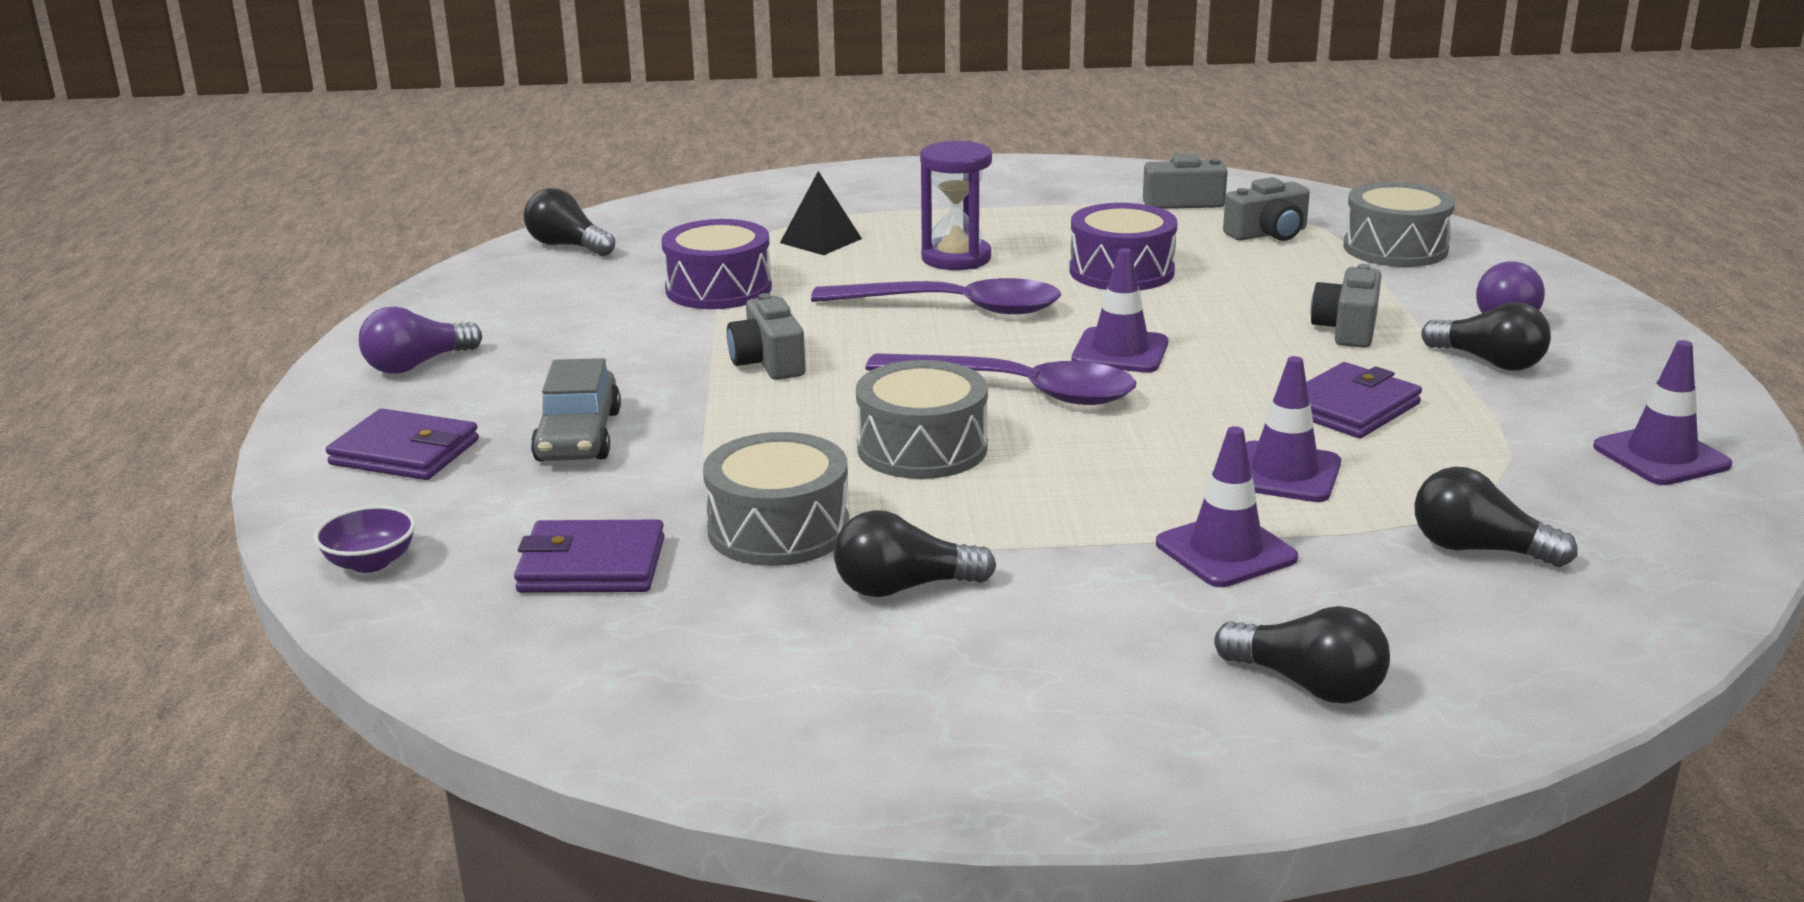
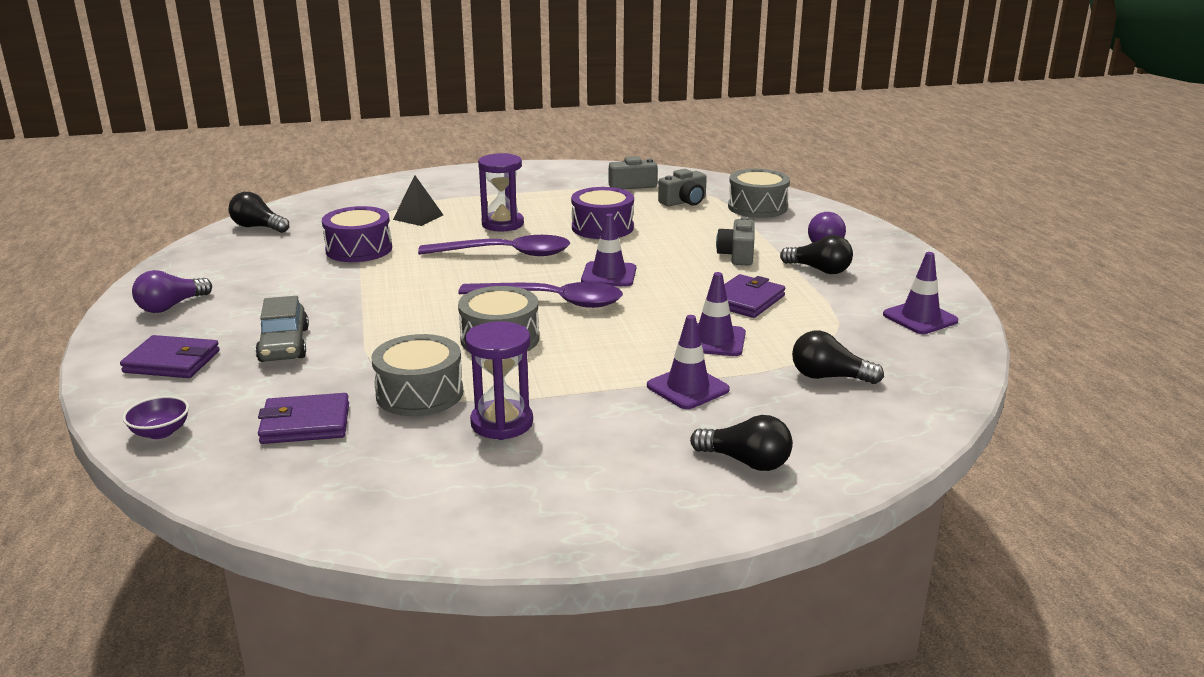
camera: 10 degrees left, 0 degrees up
grey camera [727,293,806,380] -> none
black light bulb [834,510,996,597] -> purple hourglass [465,321,533,440]

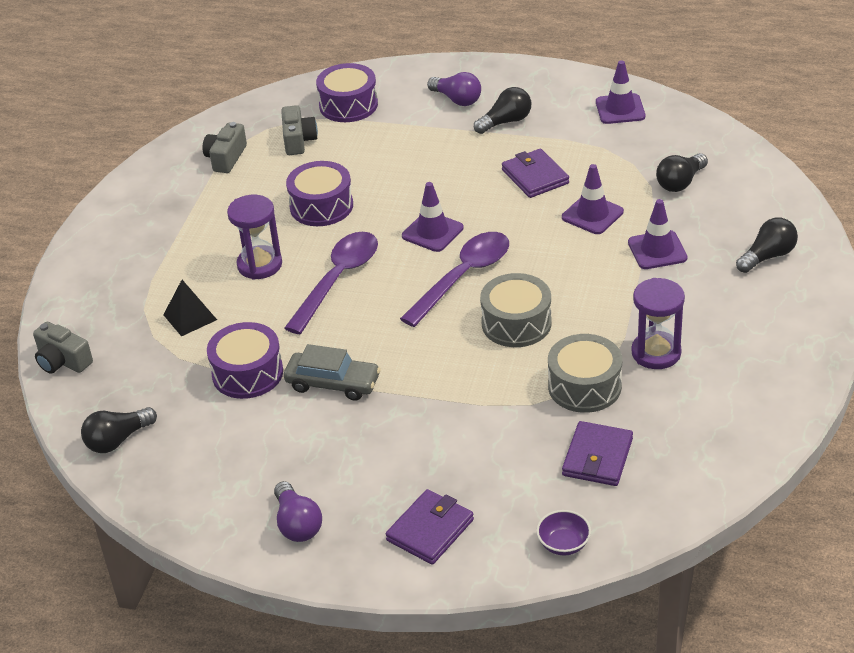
camera: 60 degrees left, 15 degrees up
grey car [255,296,309,362] -> grey car moved to [284,344,381,401]
grey camera [716,217,755,266] -> grey camera moved to [33,322,93,374]
grey drum [728,169,790,218] -> purple drum [316,63,378,122]

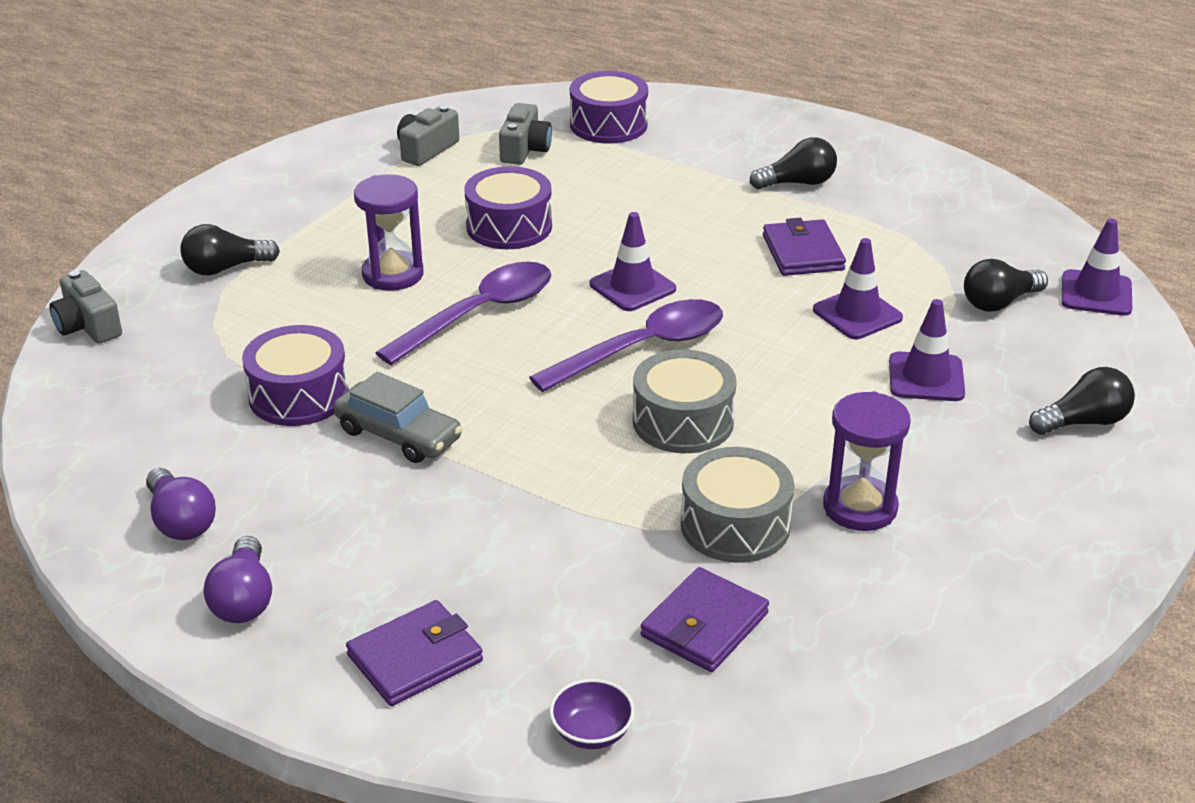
camera: 15 degrees right, 5 degrees down
black light bulb [81,407,157,453] -> black light bulb moved to [181,224,280,275]
black pyramid [163,280,217,336] -> none
purple light bulb [427,72,481,106] -> purple light bulb moved to [146,468,216,540]
purple traffic cone [596,60,645,124] -> purple traffic cone moved to [1061,218,1132,316]

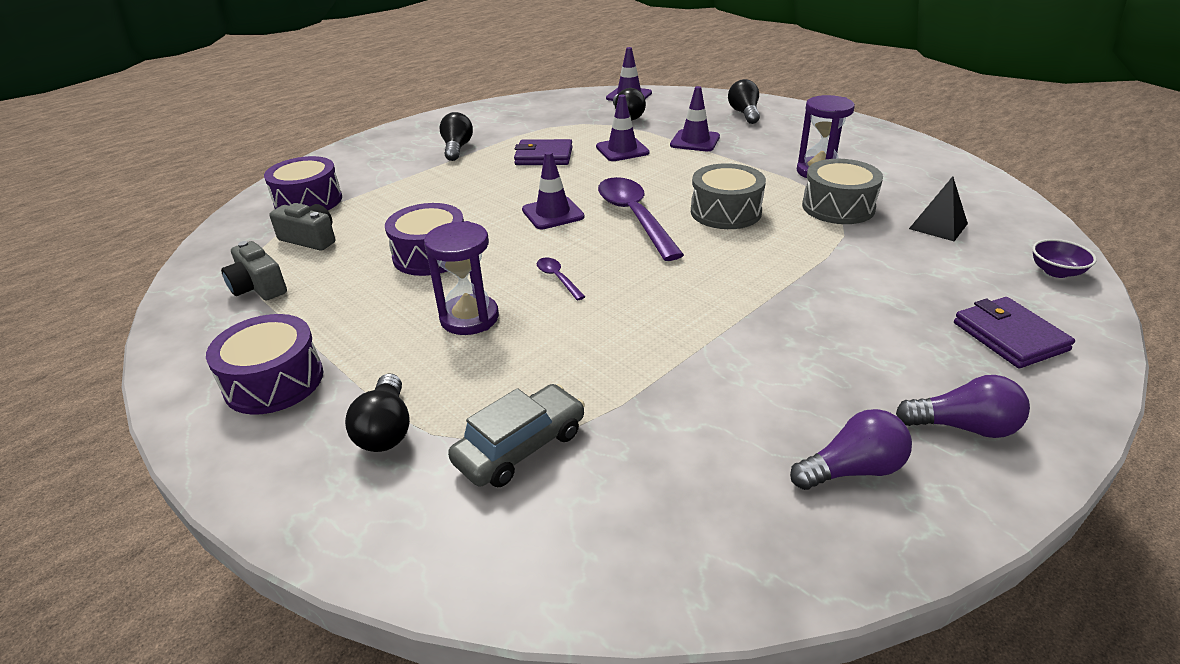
camera: 75 degrees left, 0 degrees up
grey camera [49,270,122,344] -> none
purple drum [242,325,349,426] -> purple drum moved to [206,314,323,415]
grey car [333,372,462,463] -> grey car moved to [448,384,585,487]
purple spoon [375,262,551,365] -> purple spoon [537,258,585,301], size x0.44
purple wallet [640,567,769,672] -> black pyramid [909,176,968,241]

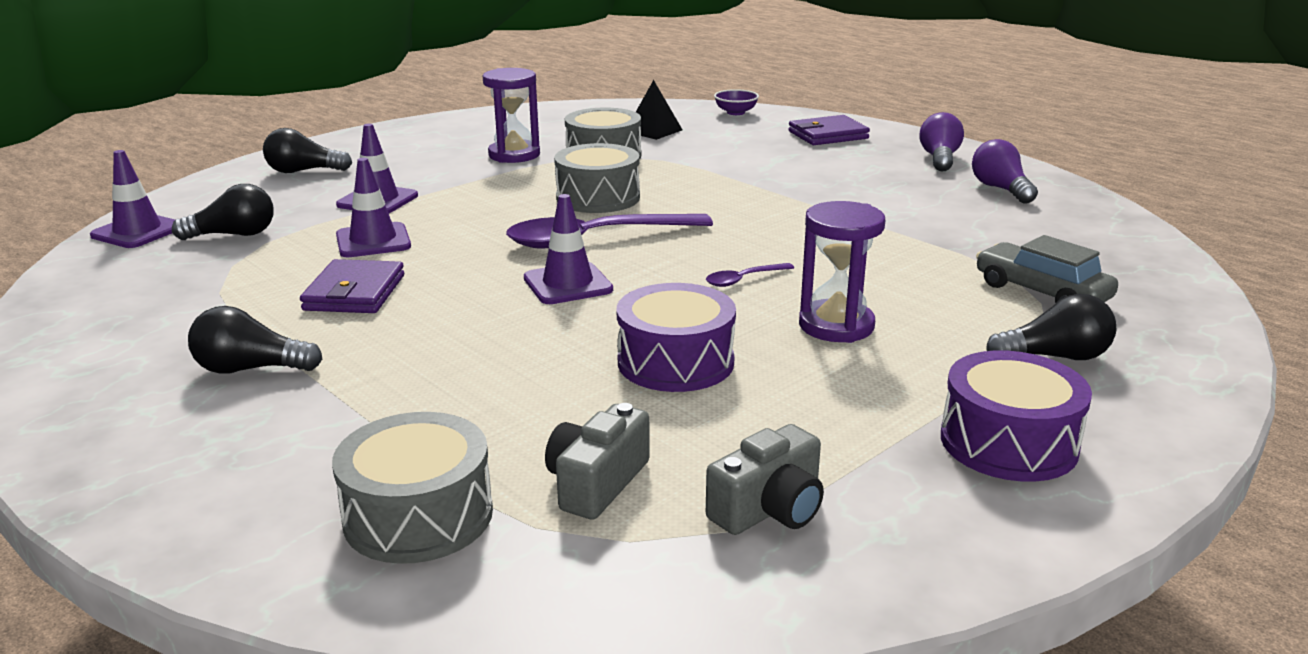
camera: 90 degrees left, 10 degrees down
purple drum [264,156,342,210] -> grey drum [332,412,493,564]

